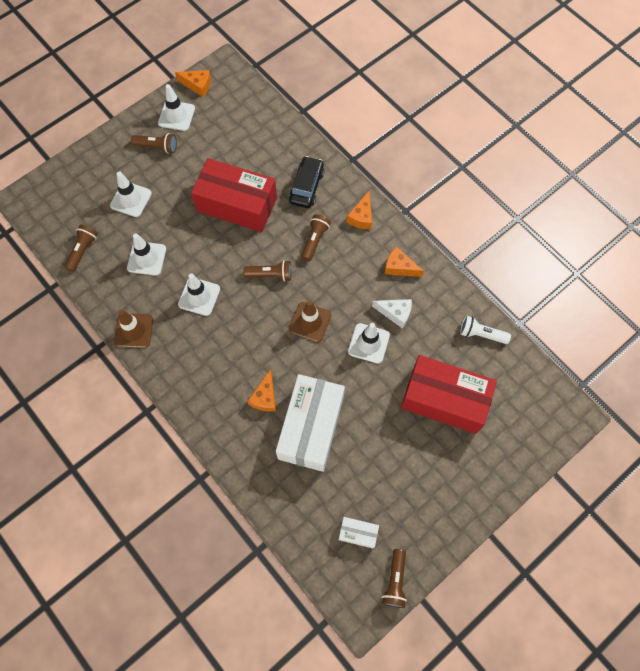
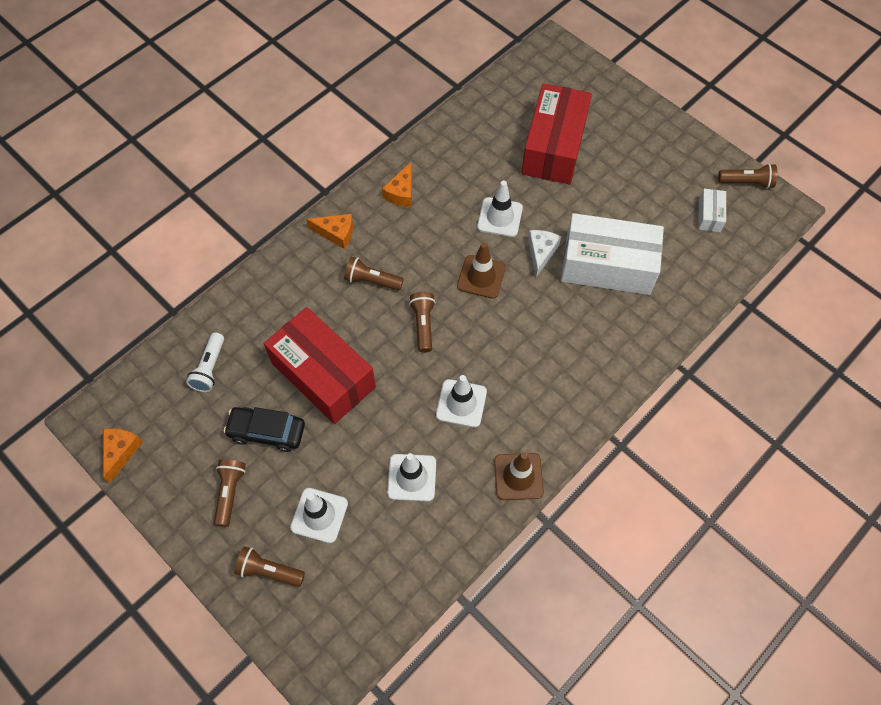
camera: 95 degrees left, 5 degrees down
brown flashlight [64,225,98,272] -> brown flashlight moved to [234,546,305,587]
white traffic cone [158,84,195,131] -> none
red box [191,158,277,232] -> red box turned 60 degrees counterclockwise [264,307,376,424]
orange cheese [247,369,276,412] -> none
black car [289,156,324,208] -> black car moved to [224,407,305,452]
white cheese [372,299,412,329] -> white cheese moved to [528,230,561,277]
white flashlight [460,316,511,344] -> white flashlight moved to [186,332,224,392]

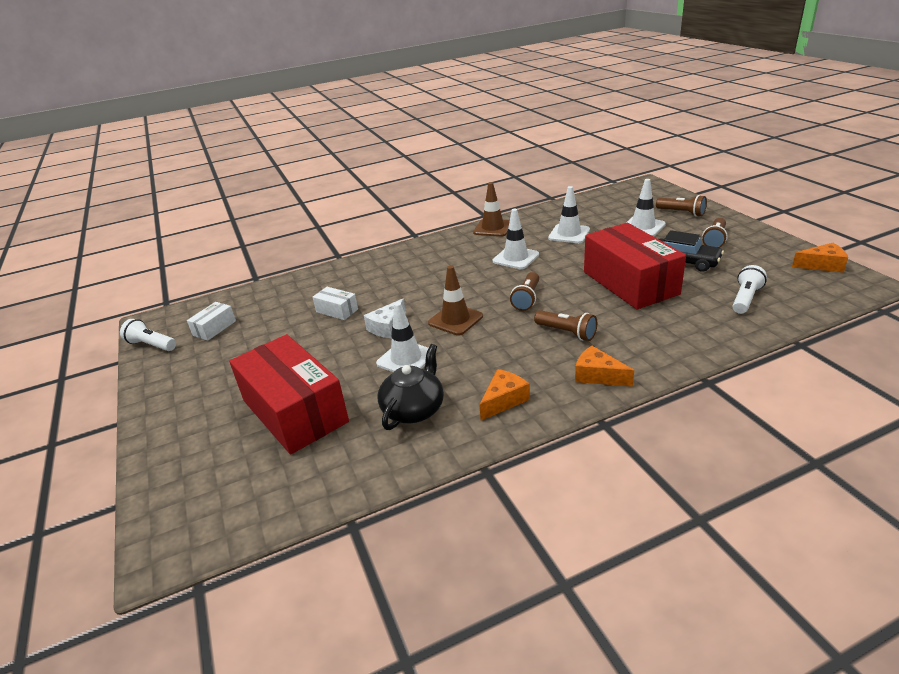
camera: 155 degrees left, 30 degrees down
orange cheese [103,428,143,483] -> orange cheese turned 120 degrees counterclockwise [792,243,848,272]
red box [521,83,592,184] -> red box turned 75 degrees counterclockwise [229,334,349,454]
white box [561,213,664,295] -> white box [312,287,358,320], size x0.43
brown flashlight [718,164,777,189] -> white flashlight [120,319,176,351]
none -> black teapot [378,344,444,430]

